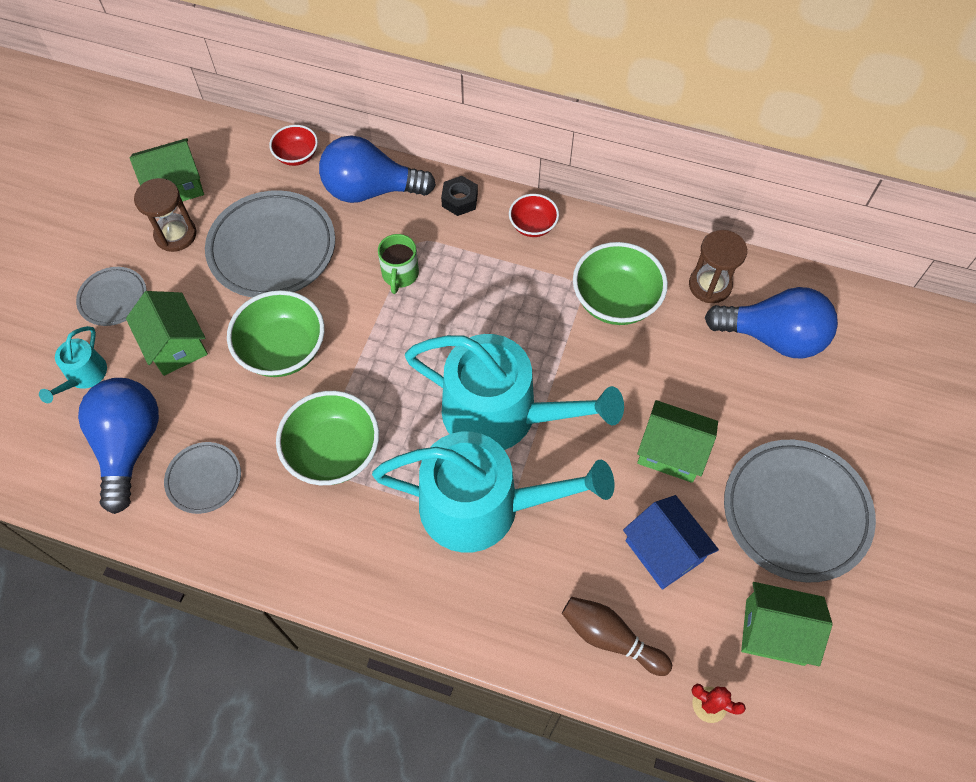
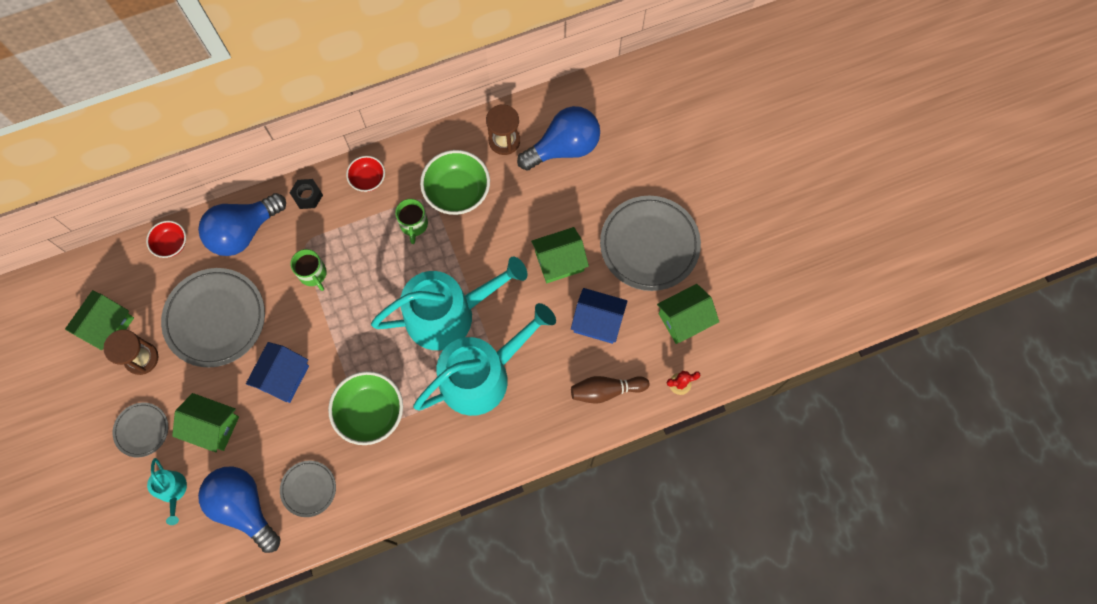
camera: 40 degrees left, 10 degrees up
green bowl [227,290,325,377] -> blue house [246,342,309,403]
none -> green mug [395,199,428,244]

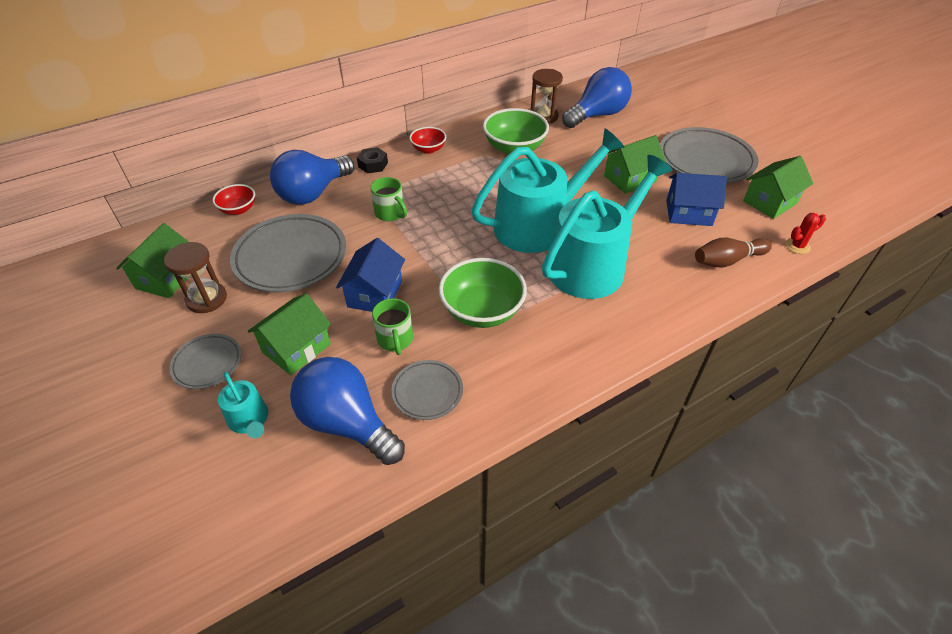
camera: 10 degrees left, 25 degrees down
green house [172,393,239,452] -> green house turned 60 degrees counterclockwise [247,294,331,375]
green mug [395,199,428,244] -> green mug moved to [372,298,413,355]

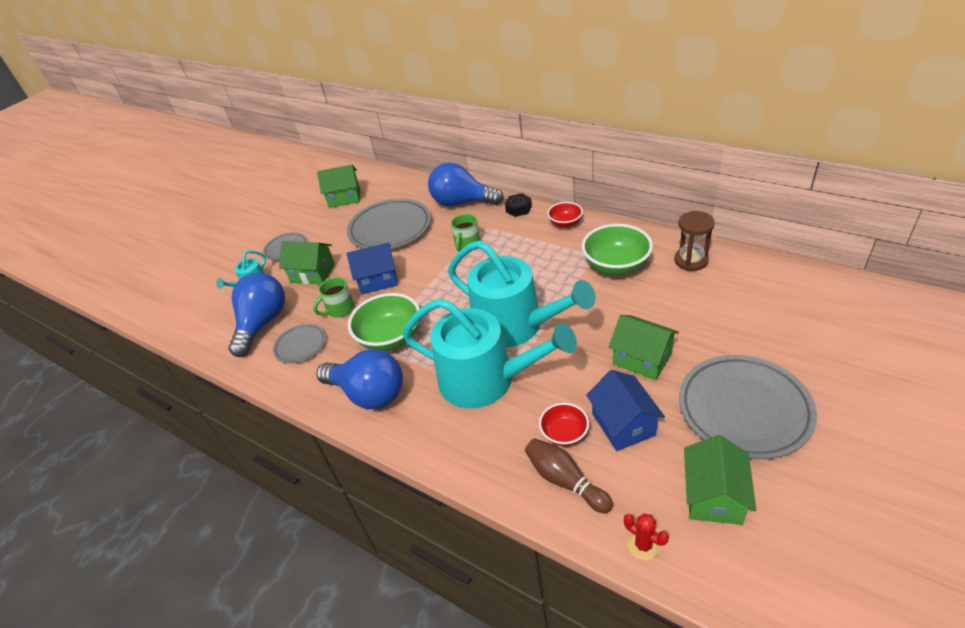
camera: 70 degrees right, 5 degrees down
brown hourglass [164,242,227,313] -> none
red bowl [212,184,255,215] -> red bowl moved to [539,403,589,446]
blue light bulb [562,67,632,128] -> blue light bulb moved to [316,349,403,409]
green house [743,156,813,219] -> green house turned 75 degrees clockwise [684,435,756,525]

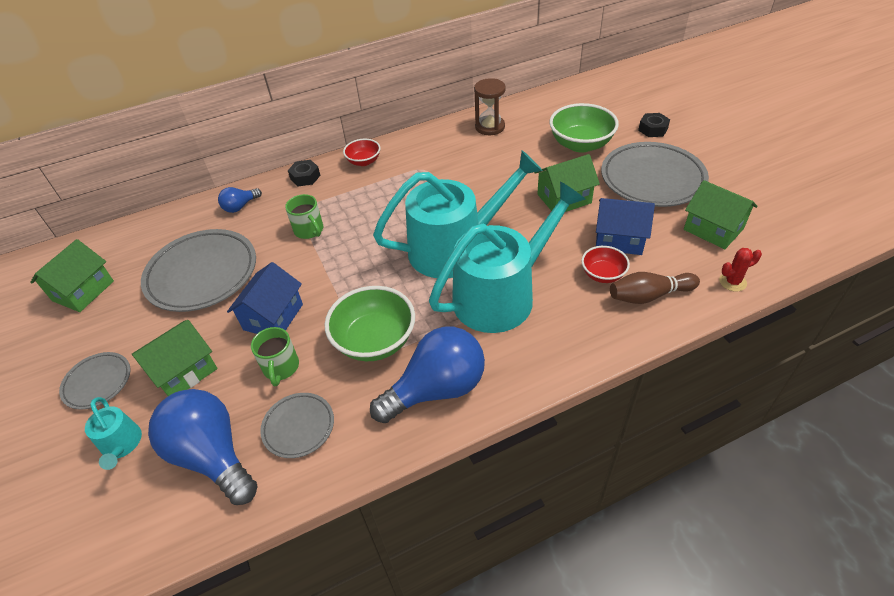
camera: 60 degrees left, 5 degrees up
blue light bulb [428,162,504,206] -> blue light bulb [218,187,262,213], size x0.48
green bowl [581,224,653,275] -> green bowl moved to [549,103,619,153]
none -> black nut [638,113,670,137]

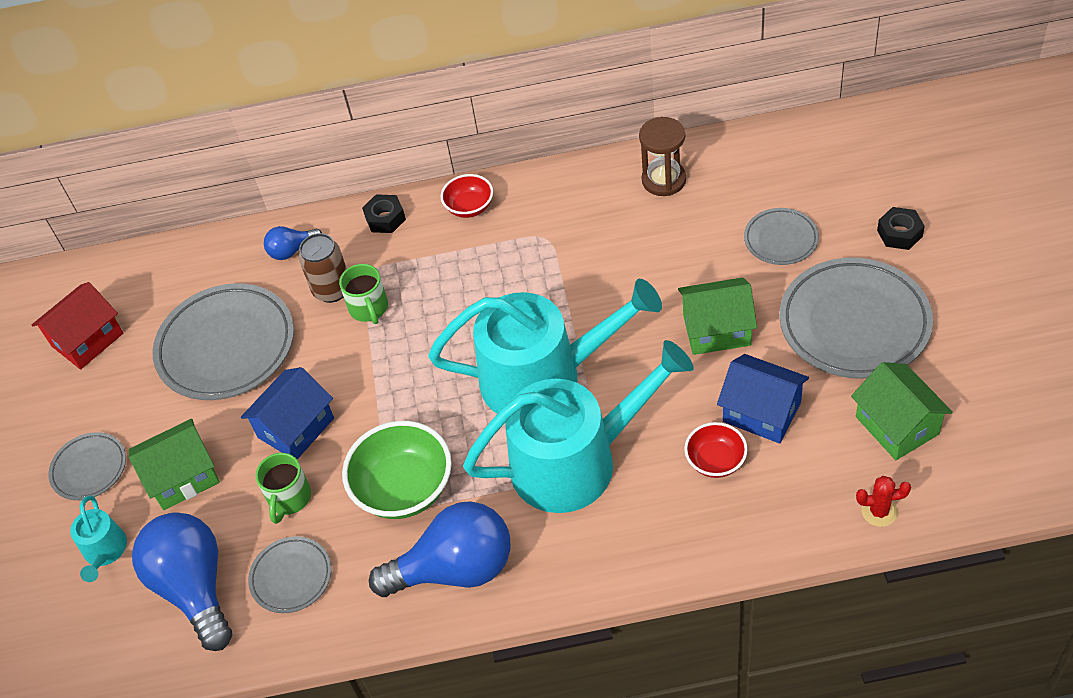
camera: 20 degrees right, 5 degrees up
green house [30,239,114,312] -> red house [32,282,123,370]
green bowl [549,103,619,153] -> grey plate [744,208,819,265]
brown bowling pin [610,272,700,304] -> none
none -> brown can [299,233,347,303]

